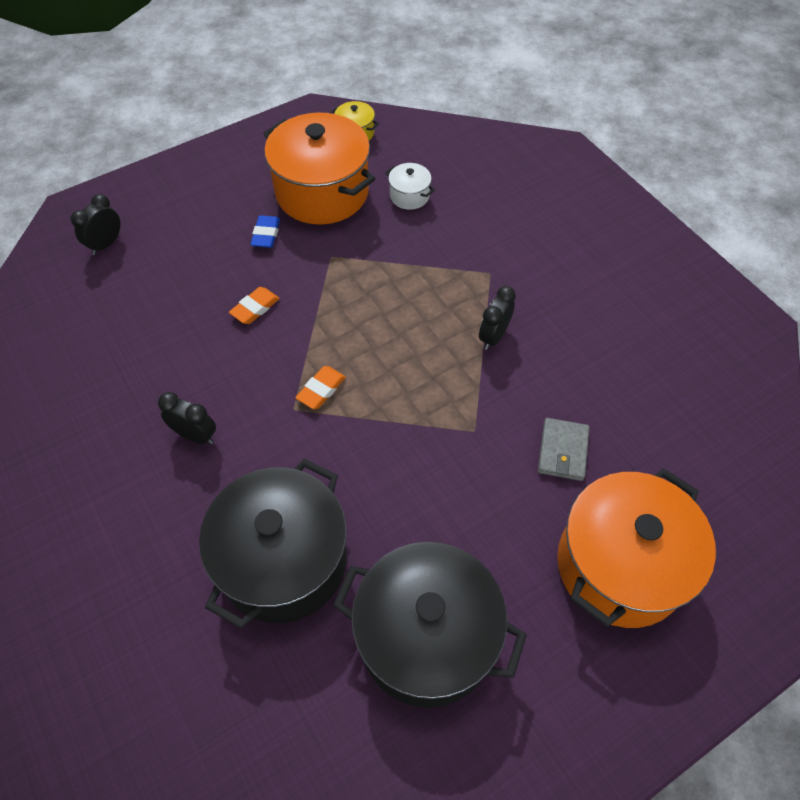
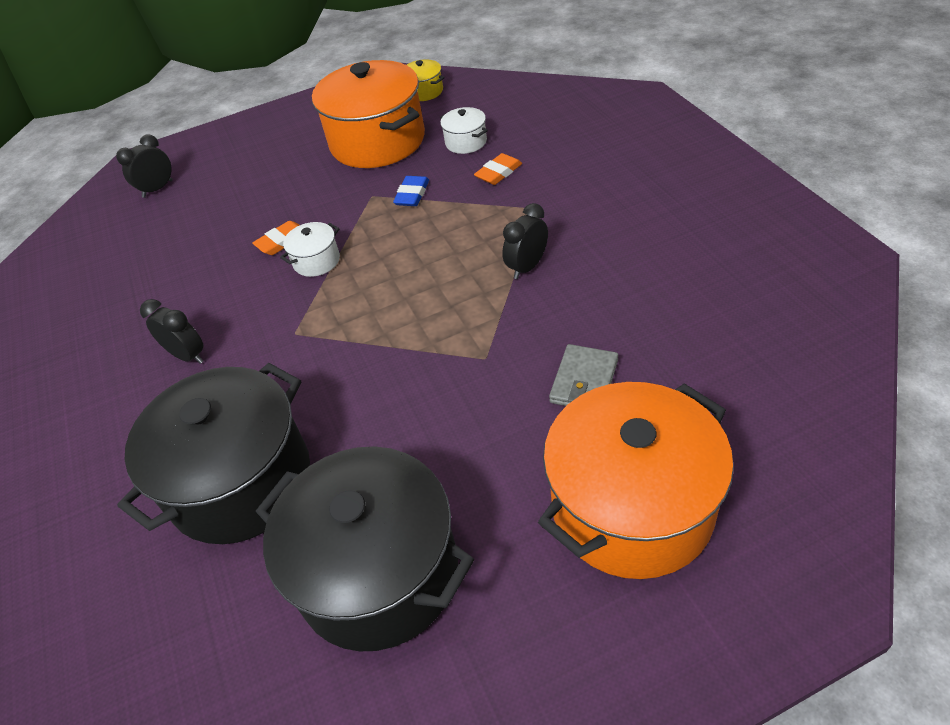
camera: 15 degrees right, 10 degrees down
blue eraser [250,215,280,248] -> blue eraser moved to [393,176,429,206]
orange eraser [295,366,346,409] -> orange eraser moved to [474,153,522,185]
none -> white pot [280,222,340,277]

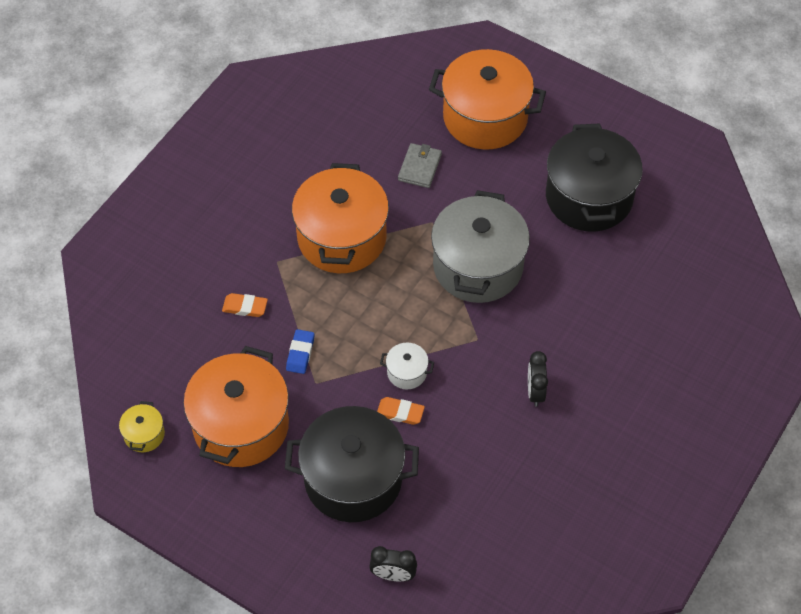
camera: 130 degrees left, 10 degrees up
black pot [117,363,310,544] -> black pot moved to [285,406,419,522]
blue eraser [393,176,429,206] -> blue eraser turned 60 degrees counterclockwise [286,329,315,374]
white pot [440,107,488,154] -> none
black clock [502,203,548,279] -> orange pot [292,163,389,273]
grey wallet [549,344,618,406] -> grey wallet turned 60 degrees counterclockwise [398,143,442,188]
none -> grey pot [431,190,530,303]

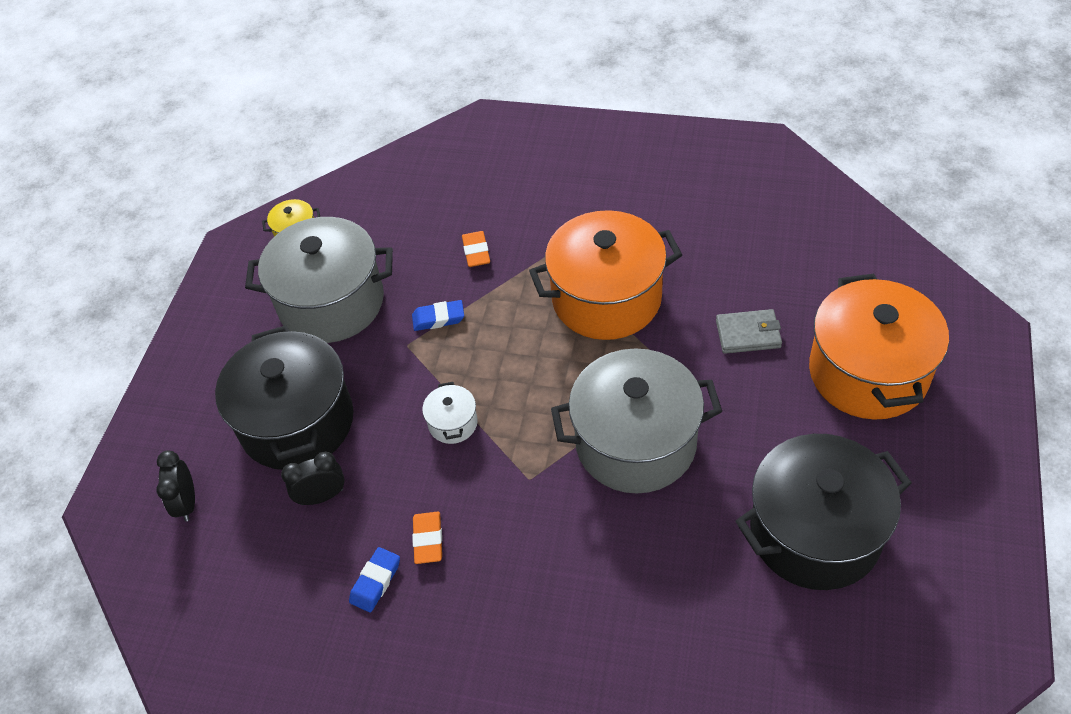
camera: 75 degrees right, 5 degrees down
orange pot [183,346,289,467] -> grey pot [245,217,393,343]
orange eraser [377,397,425,425] -> orange eraser moved to [412,512,442,564]
black clock [528,351,548,407] -> black clock moved to [281,452,345,505]
none -> blue eraser [349,547,400,613]

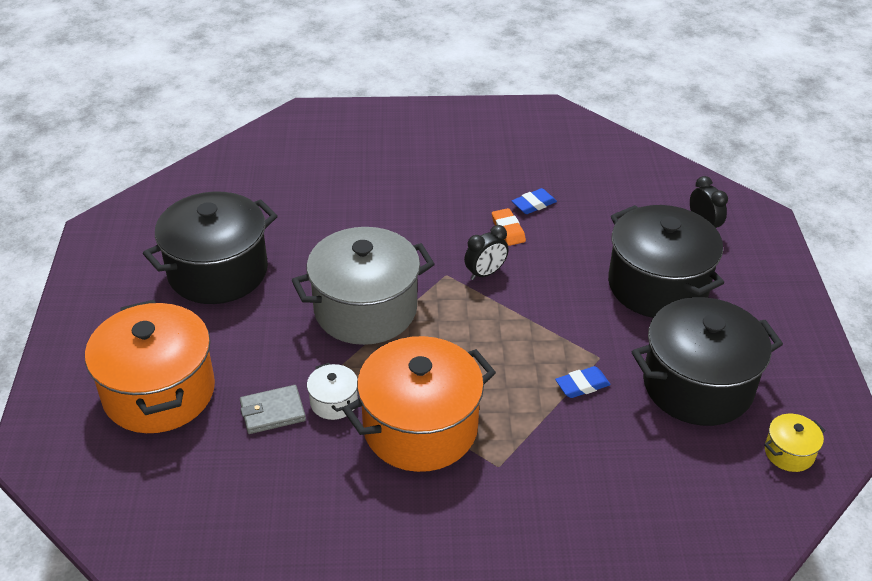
camera: 160 degrees right, 10 degrees down
grey pot [245,217,393,343] -> black pot [632,297,783,426]
black clock [281,452,345,505] -> black clock moved to [464,225,509,280]
blue eraser [349,547,400,613] -> blue eraser turned 45 degrees clockwise [512,188,557,214]
white pot [422,382,478,444] -> white pot moved to [307,363,358,420]
orange eraser [462,231,490,267] -> none

